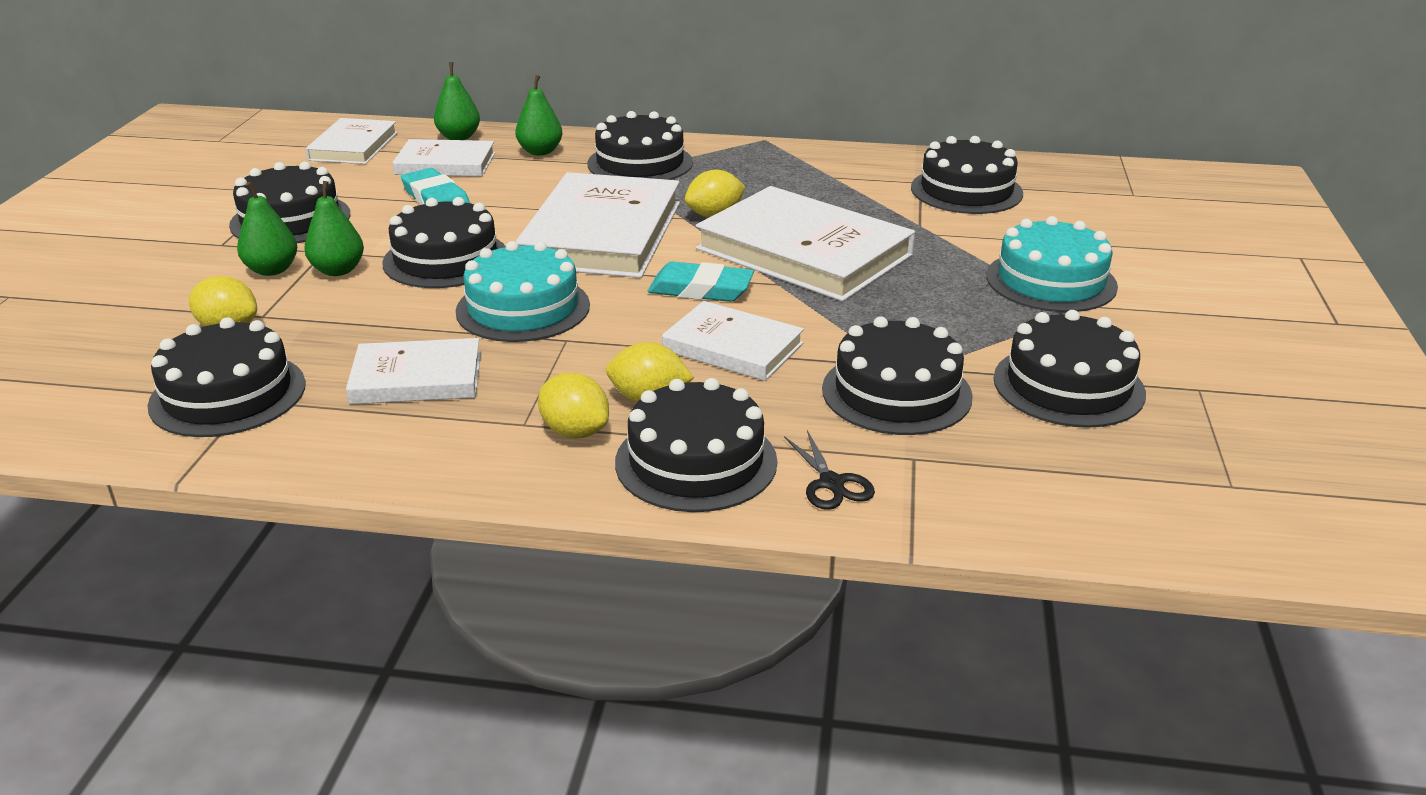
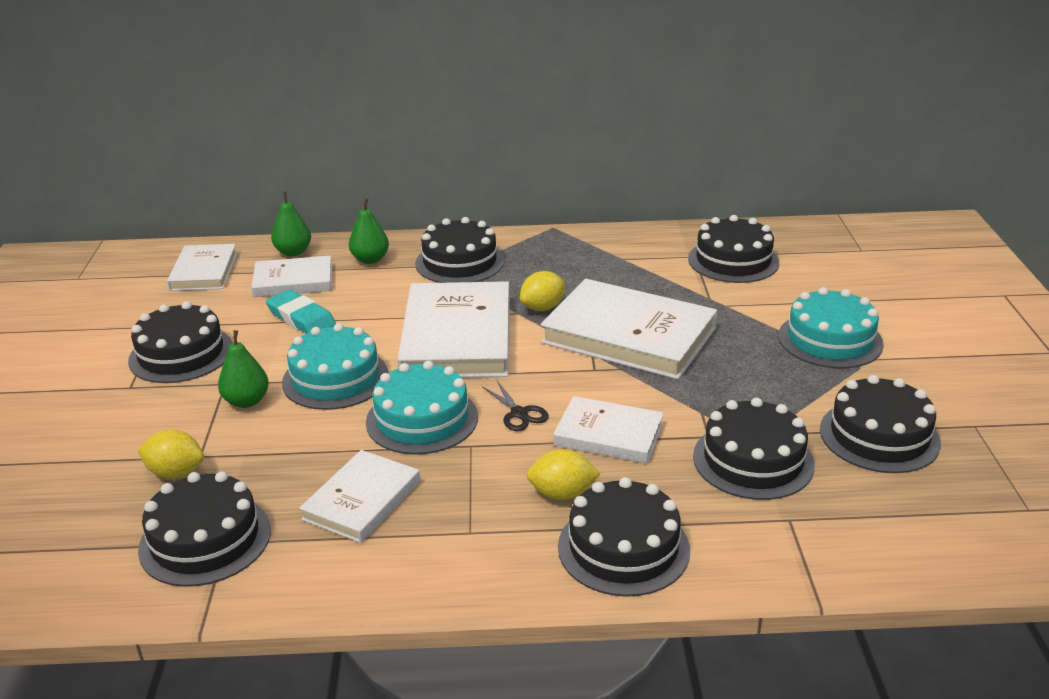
camera: 10 degrees left, 0 degrees up
green pear [237,182,297,276] -> none
white book [346,338,481,404] -> white book turned 45 degrees counterclockwise [299,450,420,543]
black cake [382,197,506,288] -> turquoise cake [282,323,389,410]
yellow lemon [538,373,609,438] -> none
turquoise eraser [648,261,754,302] -> none
black scissors [784,430,875,510] -> black scissors moved to [482,381,549,431]

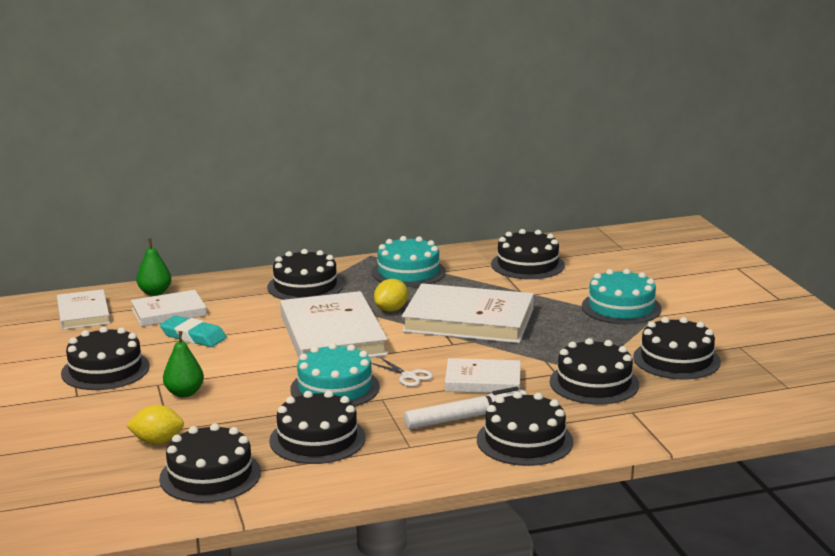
camera: 15 degrees left, 10 degrees down
turquoise cake [282,323,389,410] -> turquoise cake moved to [372,236,446,287]
white book [299,450,420,543] -> black cake [269,391,366,464]
green pear [349,198,389,264] -> none
black scissors [482,381,549,431] -> white scissors [371,358,433,387]
yellow lemon [526,449,600,500] -> white marker [404,387,527,429]

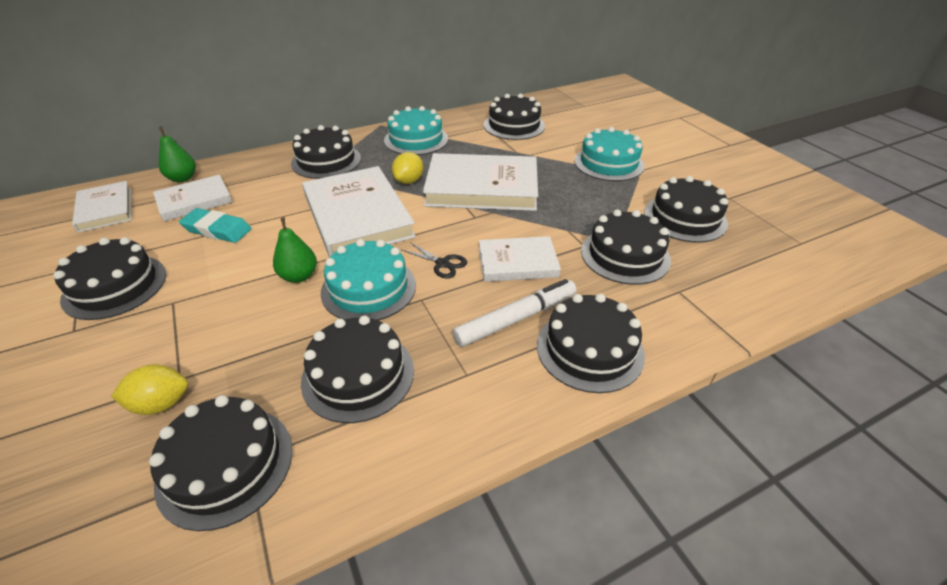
camera: 10 degrees left, 20 degrees up
green pear [163,331,204,397] -> green pear moved to [273,217,317,283]
white scissors [371,358,433,387] -> black scissors [402,242,467,279]

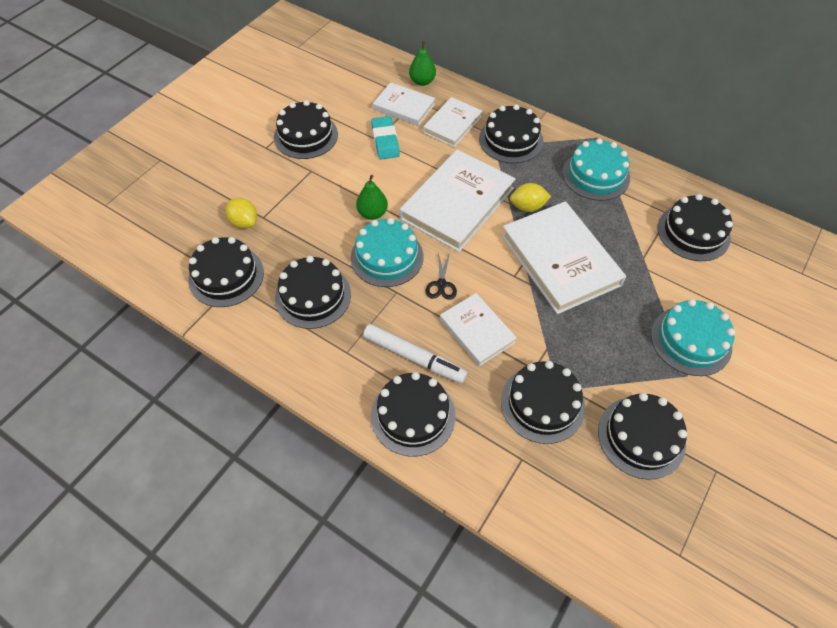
camera: 60 degrees right, 15 degrees up
white book [72,181,131,233] -> white book moved to [423,97,482,147]

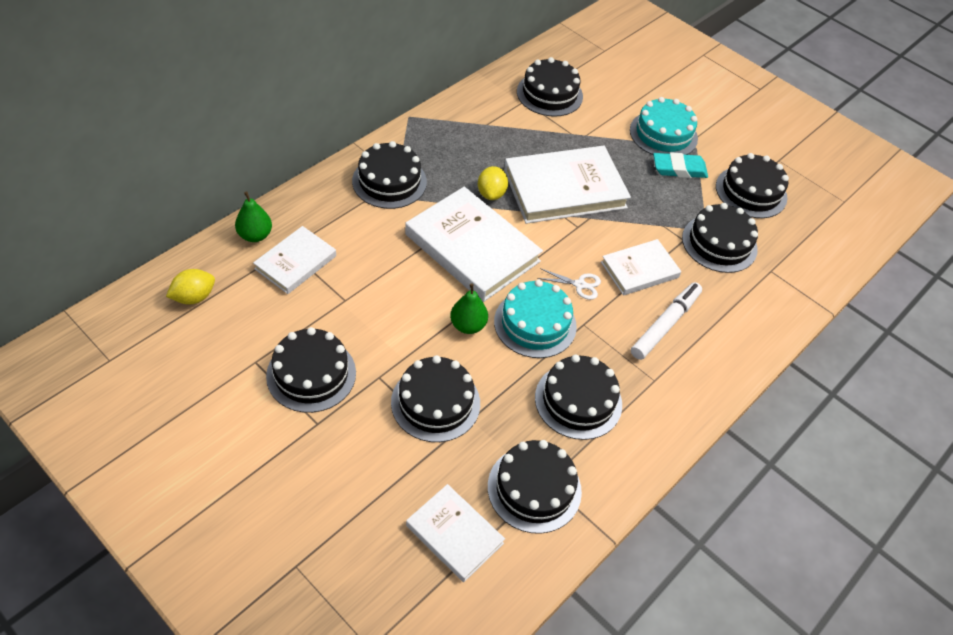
camera: 85 degrees left, 5 degrees down
yellow lemon [225,198,257,229] -> yellow lemon moved to [166,269,215,305]
turquoise eraser [371,116,400,159] -> turquoise eraser moved to [653,152,708,178]
black cake [371,372,456,457] -> black cake moved to [391,355,480,442]
white book [423,97,482,147] -> white book moved to [406,484,505,582]
black scissors [426,252,457,300] -> white scissors [537,268,601,300]
turquoise cake [563,138,630,201] -> none

